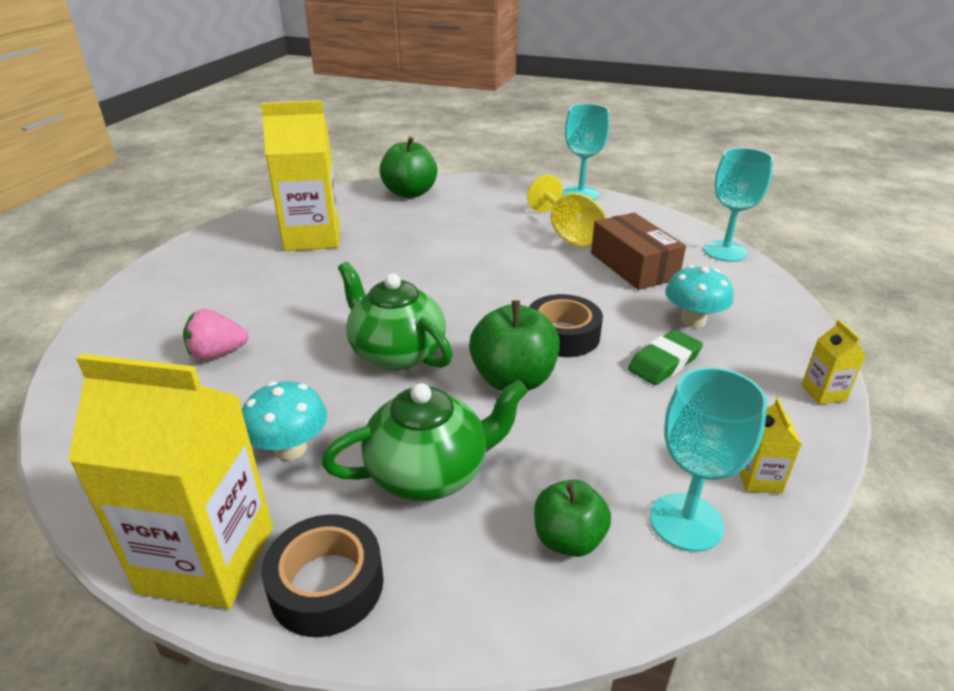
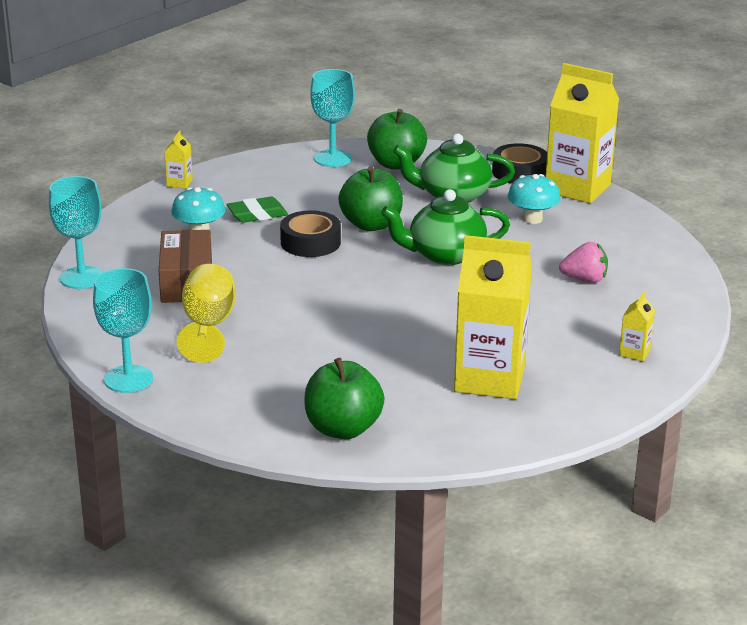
camera: 160 degrees left, 5 degrees down
green teapot [338,262,453,370] -> green teapot turned 105 degrees clockwise [381,189,510,265]
green apple [534,480,611,557] -> green apple [367,109,427,170], size x1.54
yellow carton [739,398,802,494] -> yellow carton moved to [619,292,655,362]

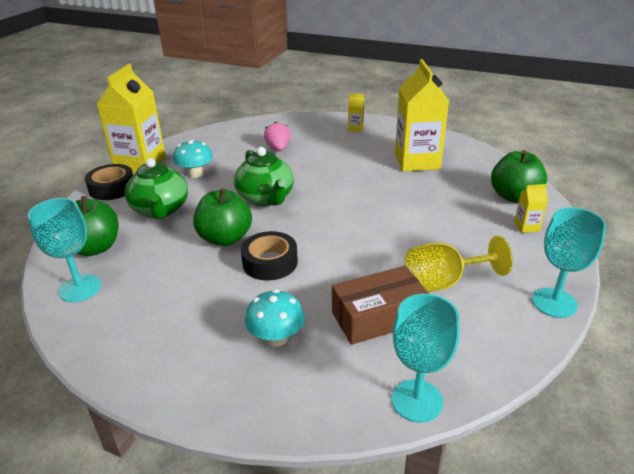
camera: 105 degrees left, 5 degrees up
yellow carton [164,130,193,189] -> yellow carton moved to [514,184,548,233]
green eraser [227,197,288,223] -> none

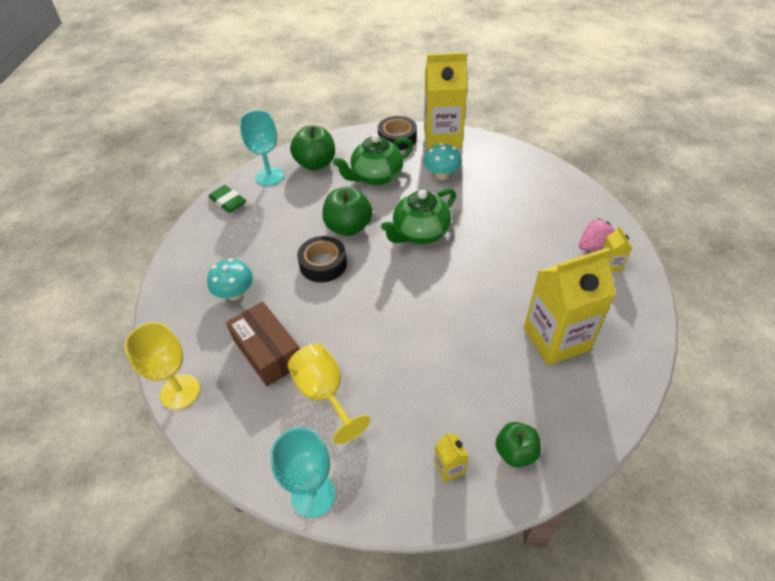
camera: 75 degrees right, 15 degrees up
pink strawberry [264,121,291,151] -> pink strawberry moved to [579,218,615,251]
turquoise goblet [392,294,460,423] -> yellow goblet [124,322,200,410]
green apple [491,150,547,203] -> green apple [495,422,541,467], size x0.65
none -> green eraser [208,185,246,213]

